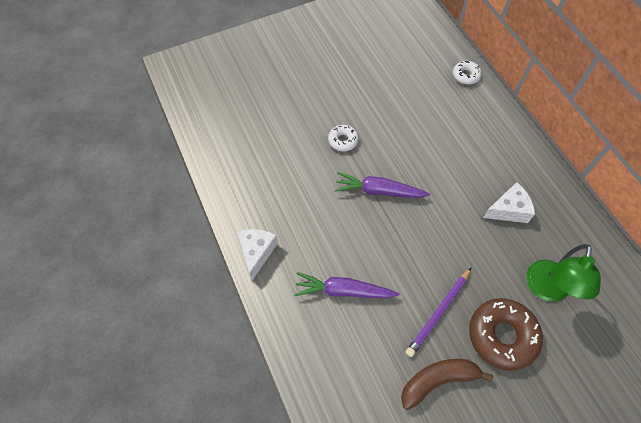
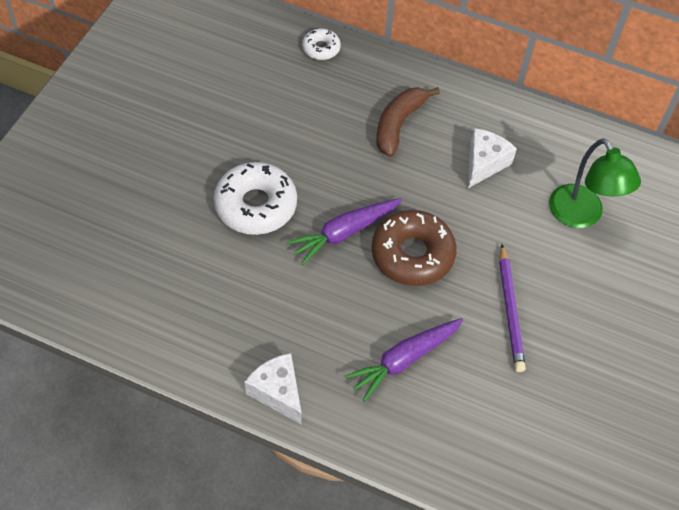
camera: 45 degrees left, 5 degrees down
white donut [328,125,359,151] -> white donut [214,162,297,235], size x1.93
brown banana [401,359,493,410] -> brown banana moved to [376,87,440,157]
brown donut [469,298,543,371] -> brown donut moved to [371,210,457,286]

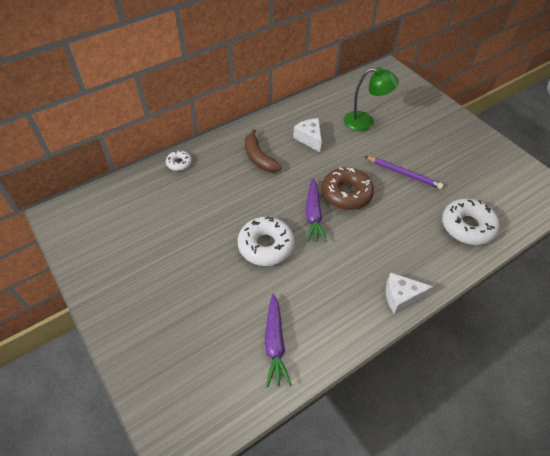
camera: 55 degrees left, 5 degrees down
purple carrot [344,318,463,402] -> purple carrot moved to [265,293,292,387]
none -> white donut [442,199,499,245]

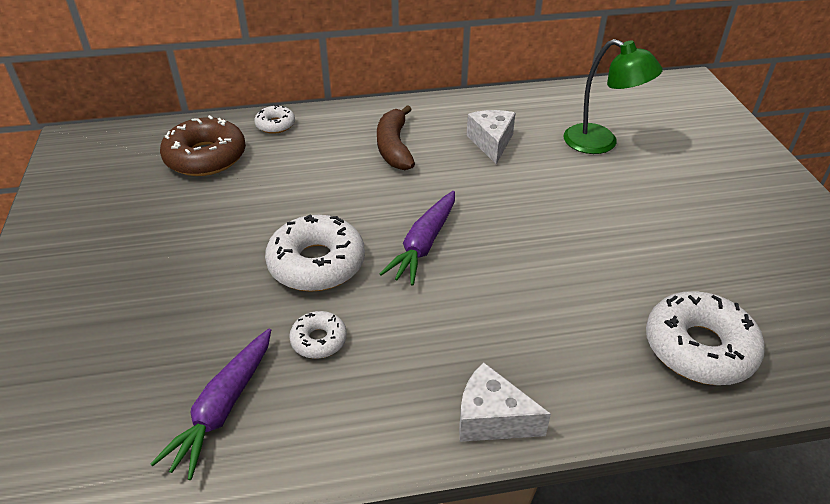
camera: 25 degrees right, 10 degrees down
brown donut [322,167,374,210] -> brown donut moved to [160,115,246,176]
purple pencil [364,156,444,189] -> none
none -> white donut [289,311,347,359]

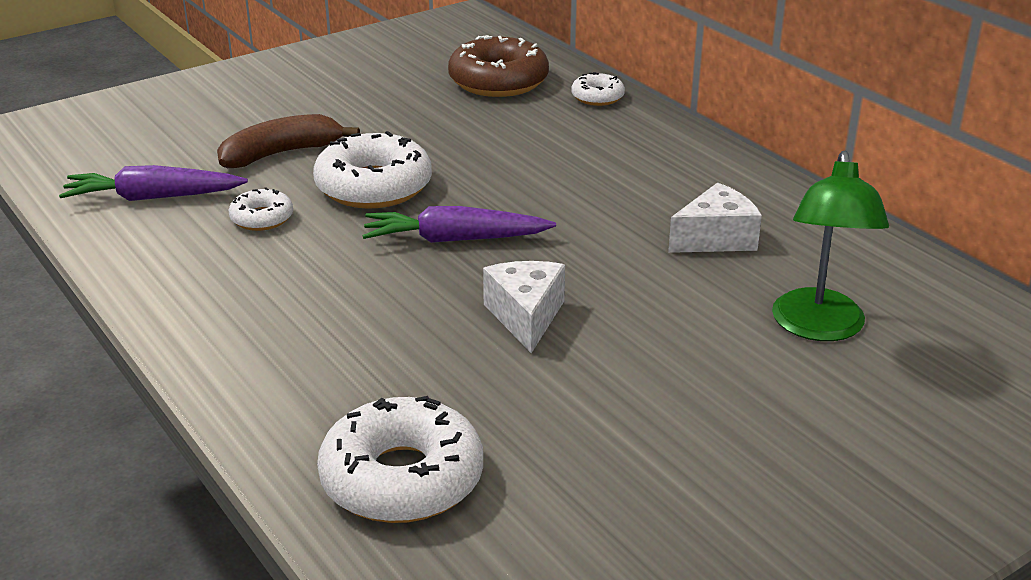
camera: 65 degrees right, 10 degrees down
brown banana [377,105,415,170] -> brown banana moved to [217,114,360,168]
white cheese [459,362,551,442] -> white cheese moved to [483,261,565,353]

